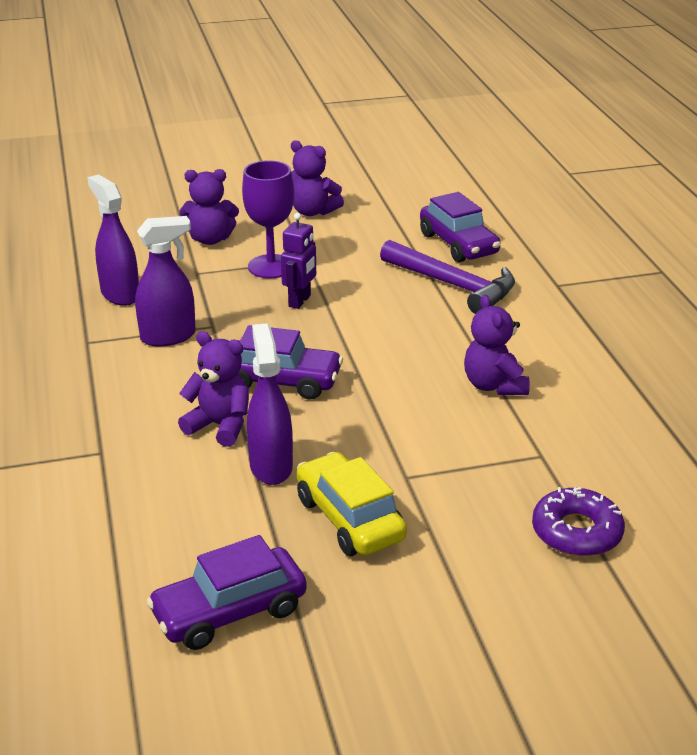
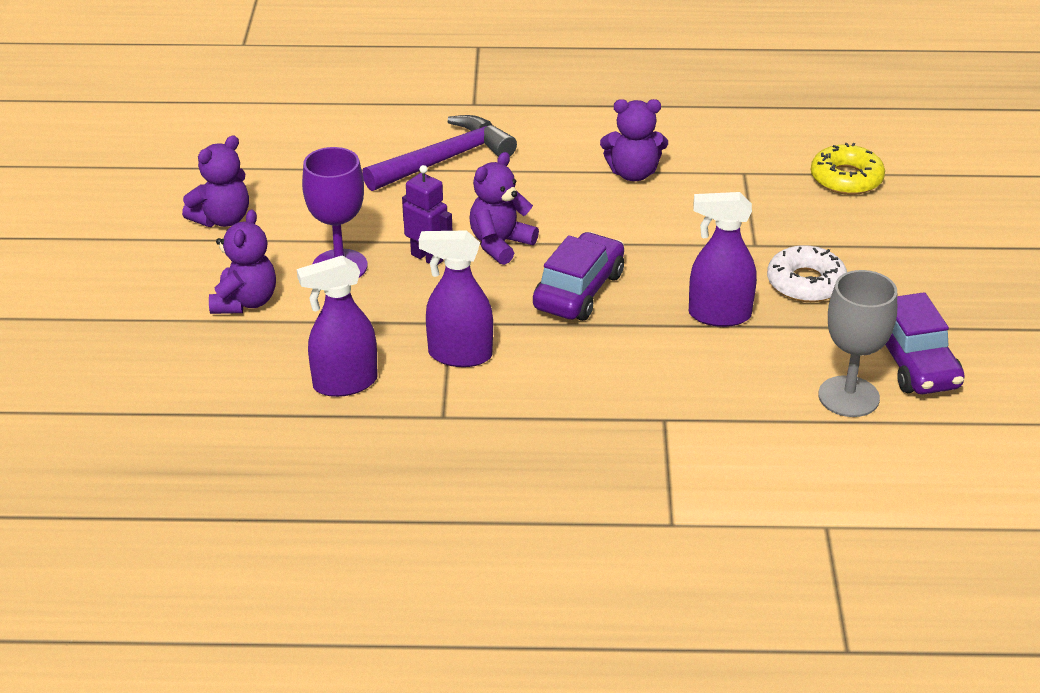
camera: 75 degrees left, 5 degrees up
purple spray bottle [135,216,196,346] -> purple spray bottle turned 75 degrees counterclockwise [419,230,493,367]
purple teddy bear [178,331,249,447] -> purple teddy bear moved to [470,152,539,265]
yellow car [297,452,407,556] -> white donut [767,245,847,302]
purple car [420,192,501,262] -> none
purple donut [532,487,625,557] -> yellow donut [811,143,885,195]
none -> grey goblet [818,270,897,417]

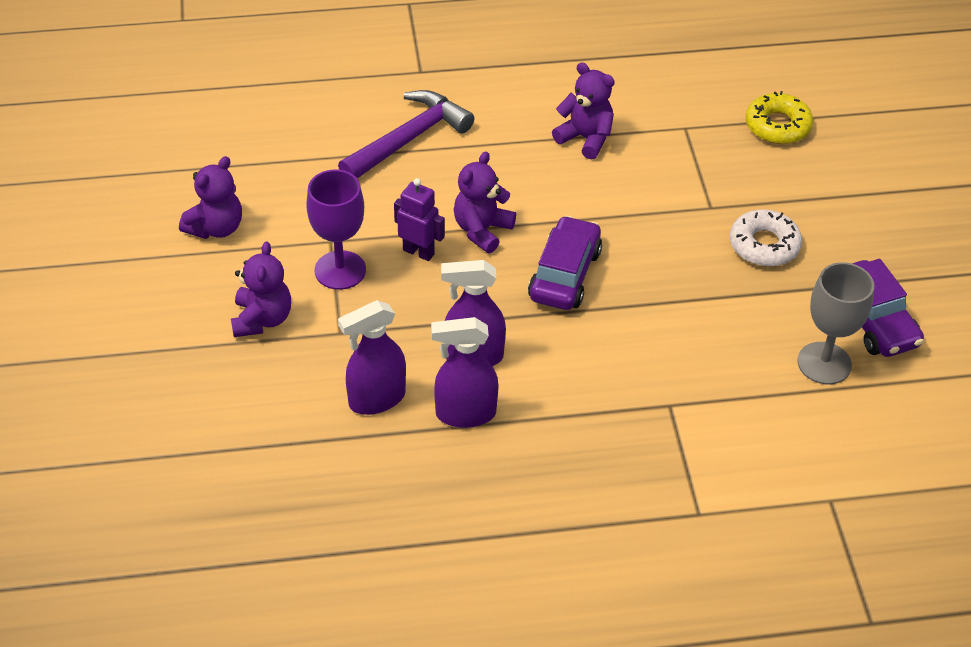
camera: 10 degrees left, 10 degrees up
purple teddy bear [600,99,668,181] -> purple teddy bear turned 135 degrees counterclockwise [552,62,615,159]
purple spray bottle [689,192,757,327] -> purple spray bottle moved to [431,317,499,428]

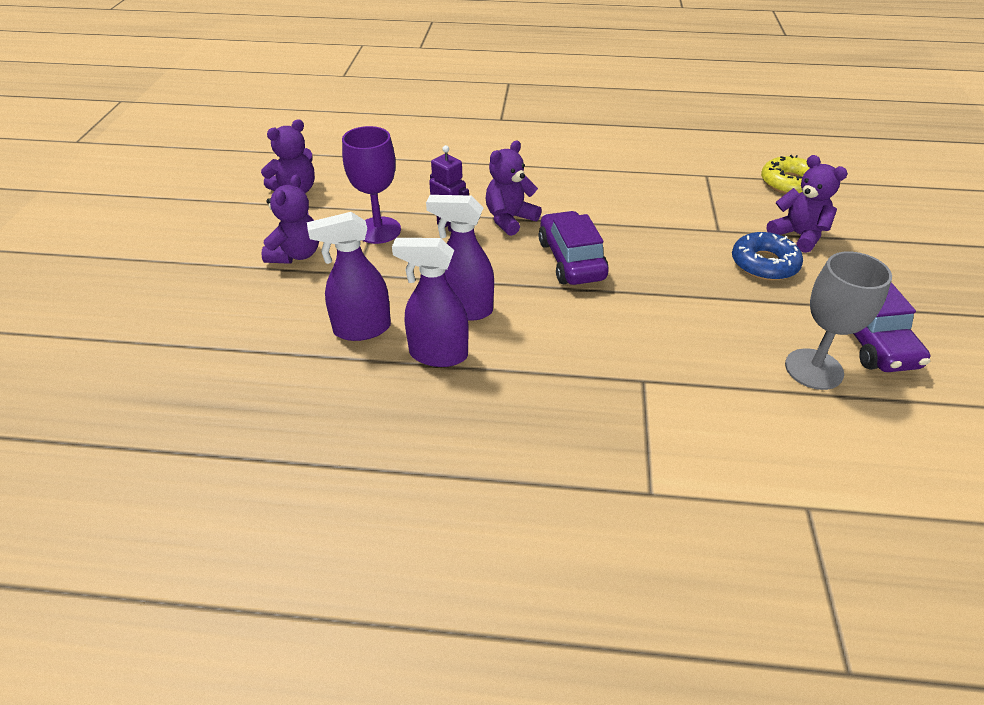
camera: 15 degrees right, 5 degrees down
purple hammer [338,90,474,179] -> none
purple car [528,215,602,310] -> purple car turned 45 degrees counterclockwise [538,211,609,285]
purple teddy bear [552,62,615,159] -> purple teddy bear moved to [767,155,848,253]
white donut [730,210,802,267] -> blue donut [732,232,803,281]

